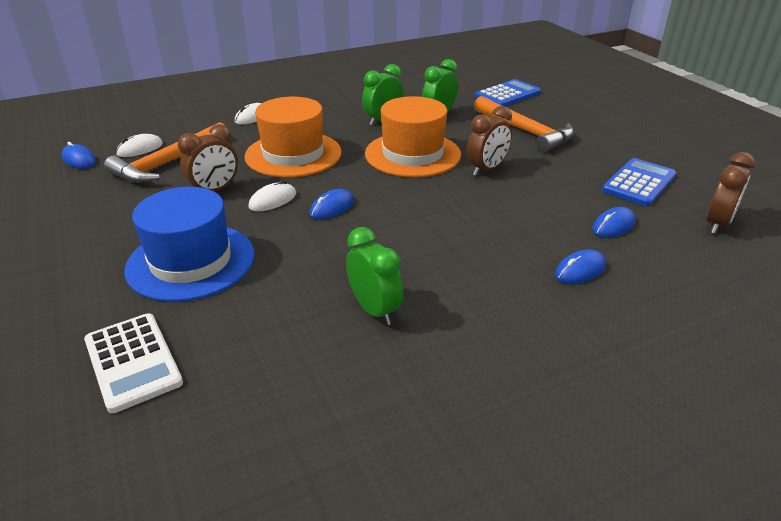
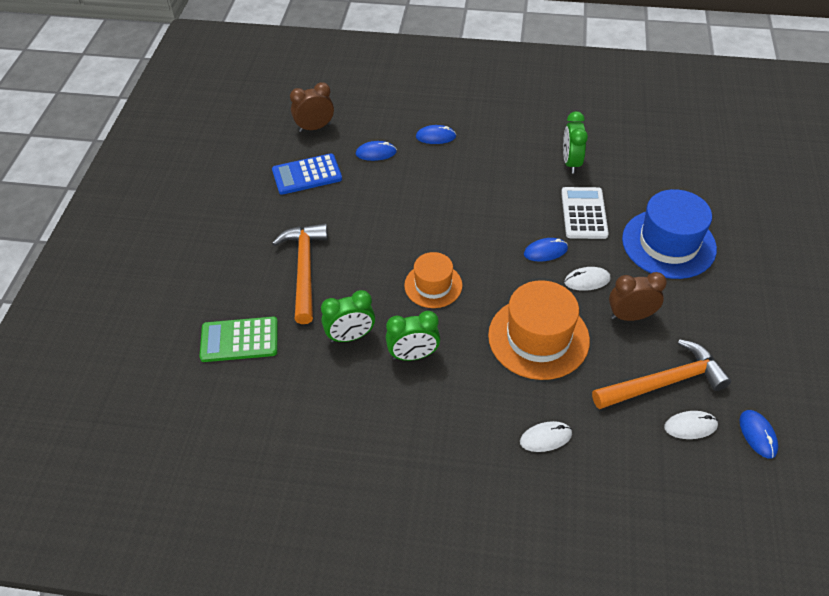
camera: 145 degrees left, 15 degrees up
white calculator [84,313,183,413] -> white calculator moved to [561,187,609,239]
orange hat [365,96,461,177] -> orange hat [404,252,462,308], size x0.61
brown clock [466,106,512,176] -> none
blue calculator [475,79,541,106] -> green calculator [199,317,278,362]

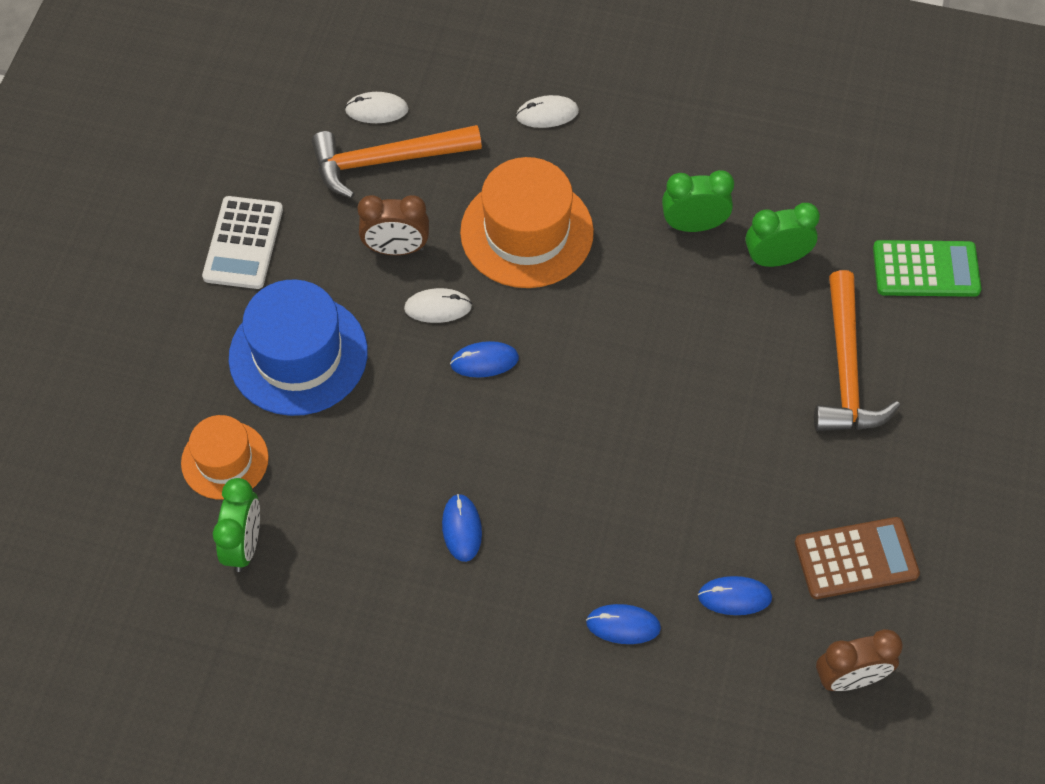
camera: 175 degrees left, 10 degrees up
blue calculator [272,153,342,195] -> brown calculator [795,517,920,599]
orange hat [404,252,462,308] -> orange hat moved to [181,415,269,500]
white calculator [561,187,609,239] -> white calculator moved to [202,196,283,289]
green clock [563,111,588,174] -> green clock moved to [213,478,260,572]
blue mouse [740,410,778,458] -> blue mouse moved to [442,494,482,562]

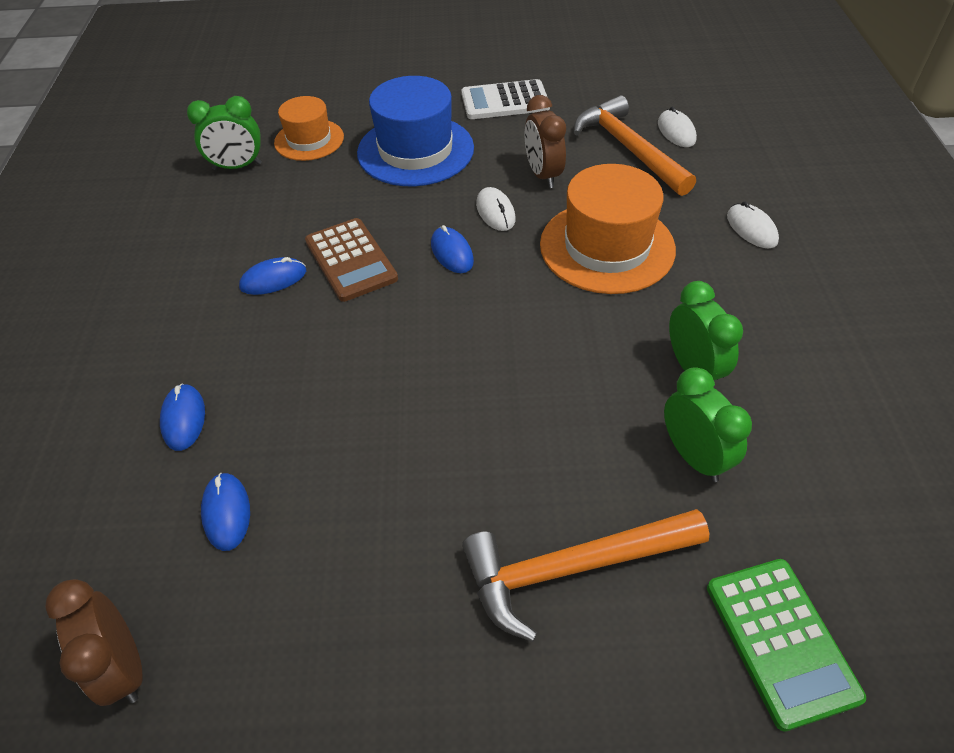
camera: 75 degrees right, 10 degrees down
brown calculator [795,517,920,599] -> brown calculator moved to [305,218,398,302]

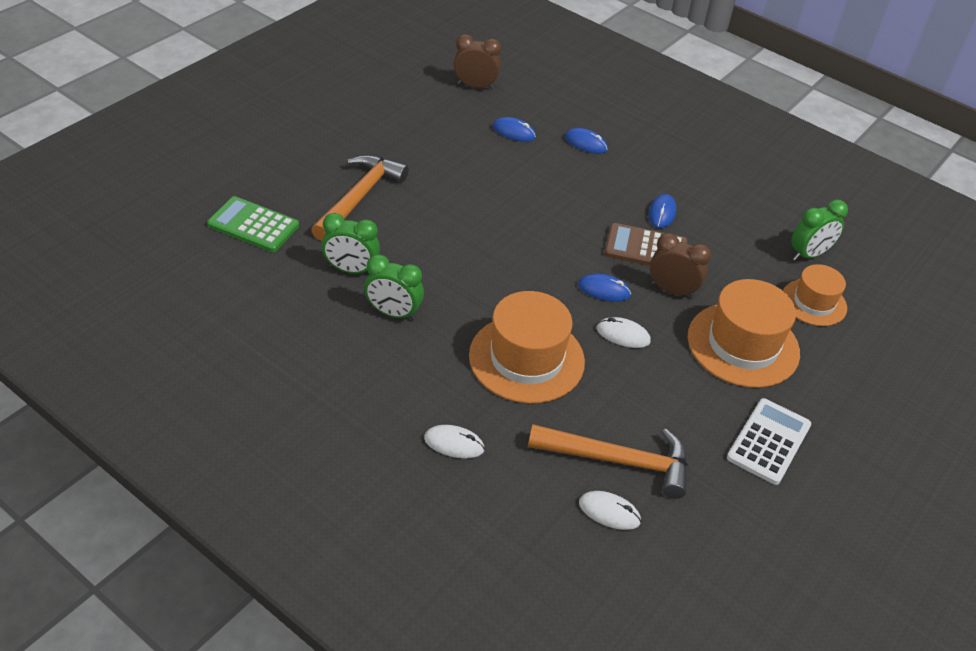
camera: 125 degrees right, 5 degrees down
green clock [187,96,262,170] -> green clock turned 150 degrees counterclockwise [791,199,848,261]
blue hat [357,76,474,186] -> orange hat [688,279,800,388]
brown clock [525,95,566,188] -> brown clock moved to [650,233,711,298]

